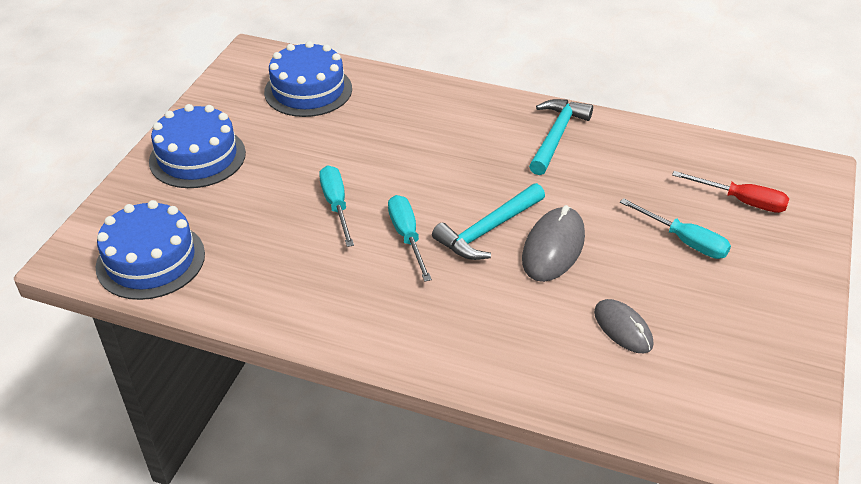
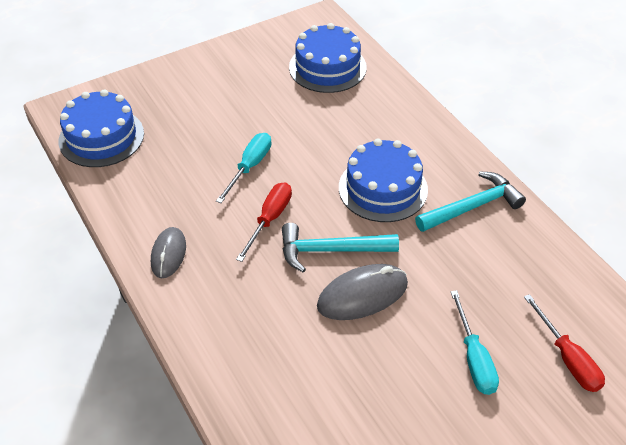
camera: 40 degrees right, 5 degrees up
blue cake [149,104,246,188] -> blue cake moved to [339,138,428,222]
turquoise screwdriver [388,195,432,282] -> red screwdriver [236,182,292,262]
grey mouse [594,299,653,353] -> grey mouse moved to [151,227,186,278]

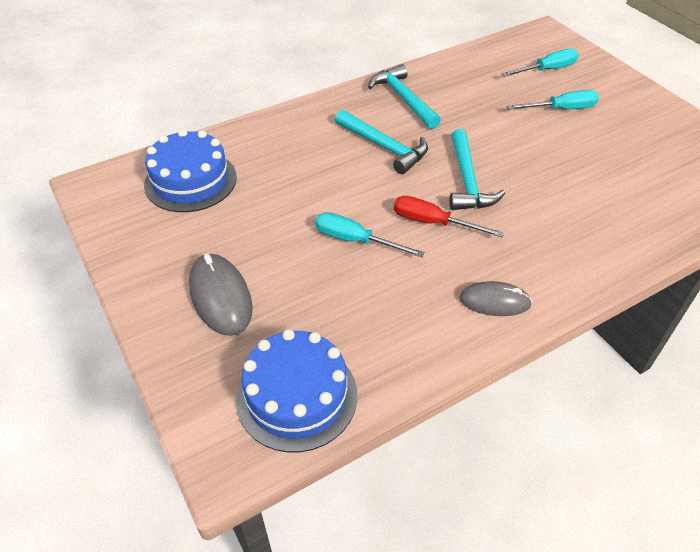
camera: 90 degrees left, 0 degrees up
grey mouse [317,264,408,320] -> grey mouse moved to [189,254,253,336]
blue cake [339,138,428,222] -> turquoise hammer [335,109,428,174]
red screwdriver [524,294,605,392] -> turquoise screwdriver [502,48,578,77]

